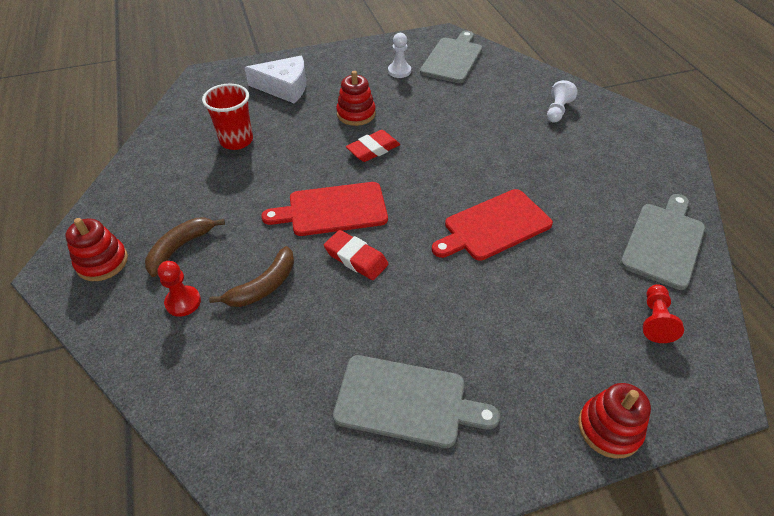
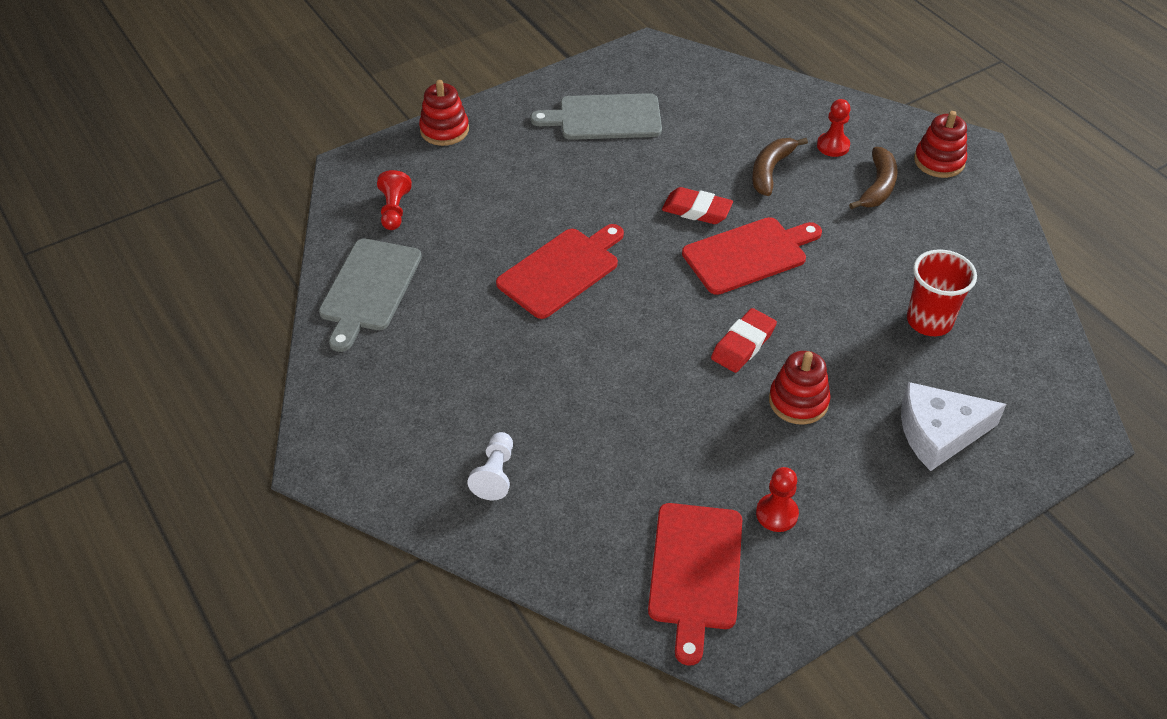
camera: 165 degrees right, 0 degrees up
white pawn [388,33,411,78] -> red pawn [756,467,799,532]
grey cutting board [420,31,482,83] -> red cutting board [648,503,742,666]

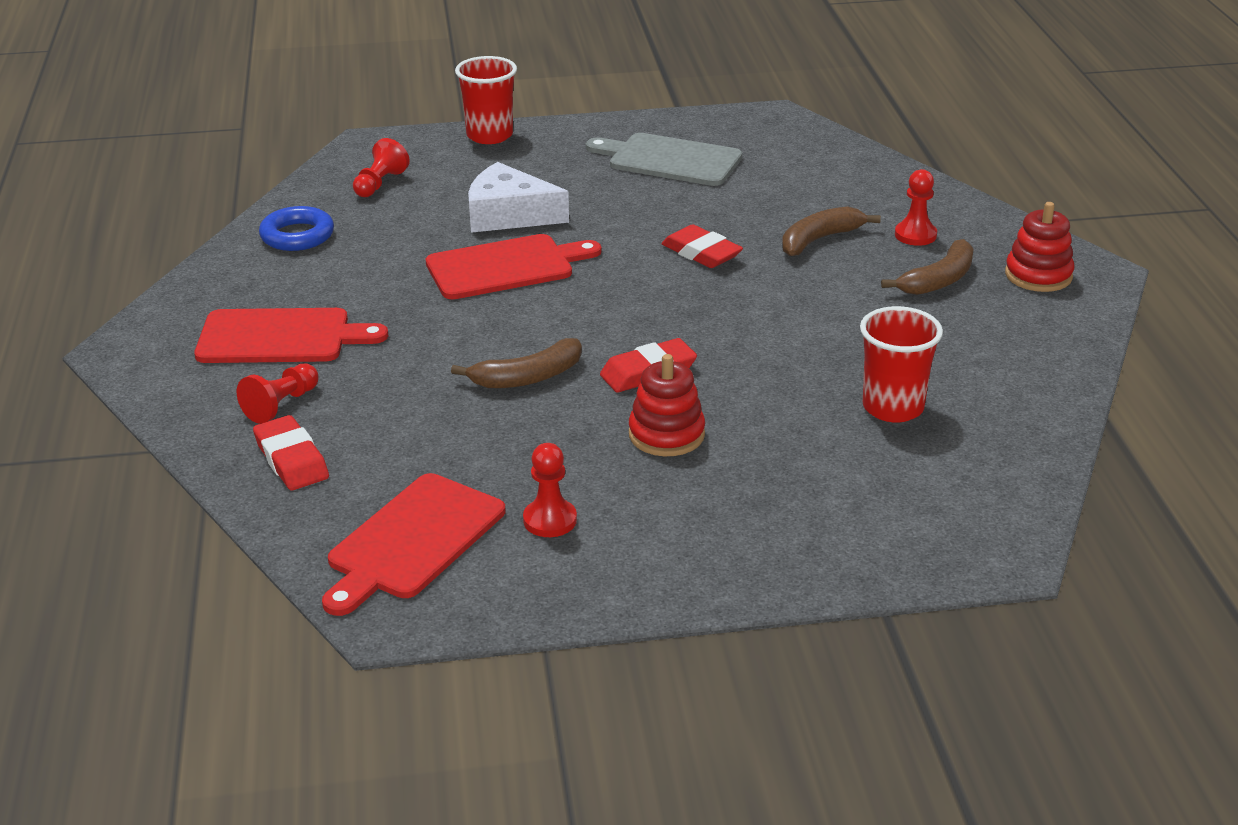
camera: 25 degrees right, 15 degrees down
grey cutting board [319,239,422,352] -> blue ring [259,206,334,251]
red stacking toy [419,80,469,146] -> red cup [455,56,517,144]
white pawn [467,432,513,500] -> red pawn [237,363,319,424]
red cutting board [682,217,822,295] -> red cutting board moved to [194,308,388,363]
white cheese [901,382,1006,471] -> white cheese moved to [468,162,569,233]
none -> red eraser [253,415,329,490]
none -> brown banana [451,338,582,388]

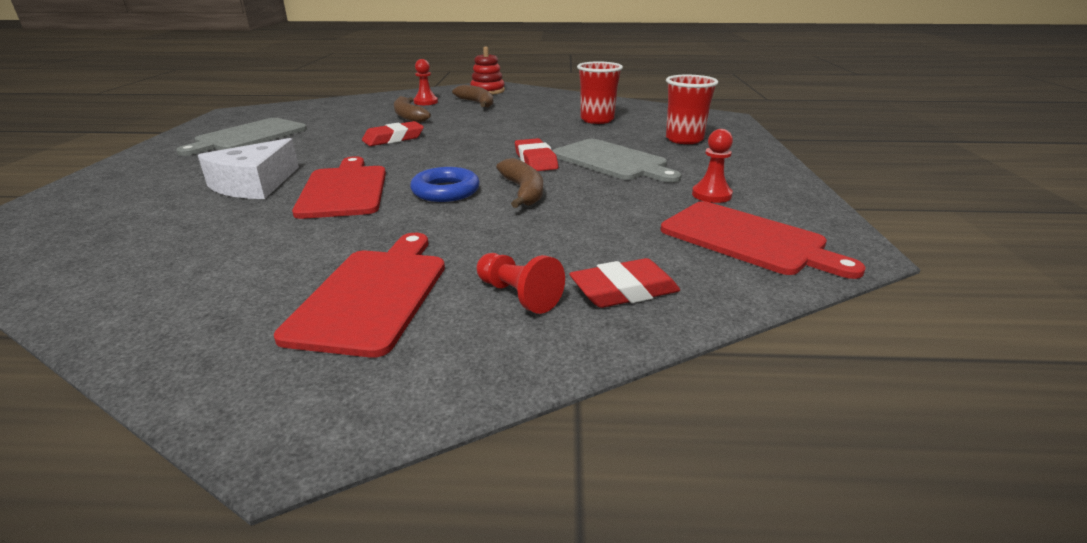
camera: 80 degrees left, 5 degrees down
blue ring [259,206,334,251] -> blue ring moved to [410,167,480,202]
red pawn [353,138,410,197] -> none
red cup [455,56,517,144] -> red cup moved to [666,75,718,144]
red stacking toy [629,354,705,456] -> grey cutting board [553,139,681,183]

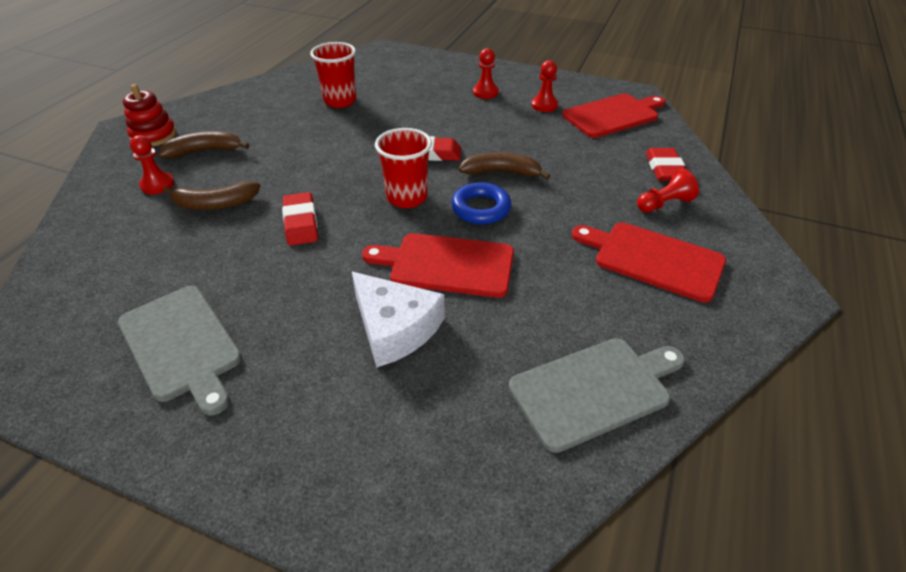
camera: 70 degrees left, 15 degrees up
grey cutting board [553,139,681,183] -> grey cutting board moved to [509,338,685,453]
red cup [666,75,718,144] -> red cup moved to [375,128,432,208]
none -> red pawn [473,48,499,99]

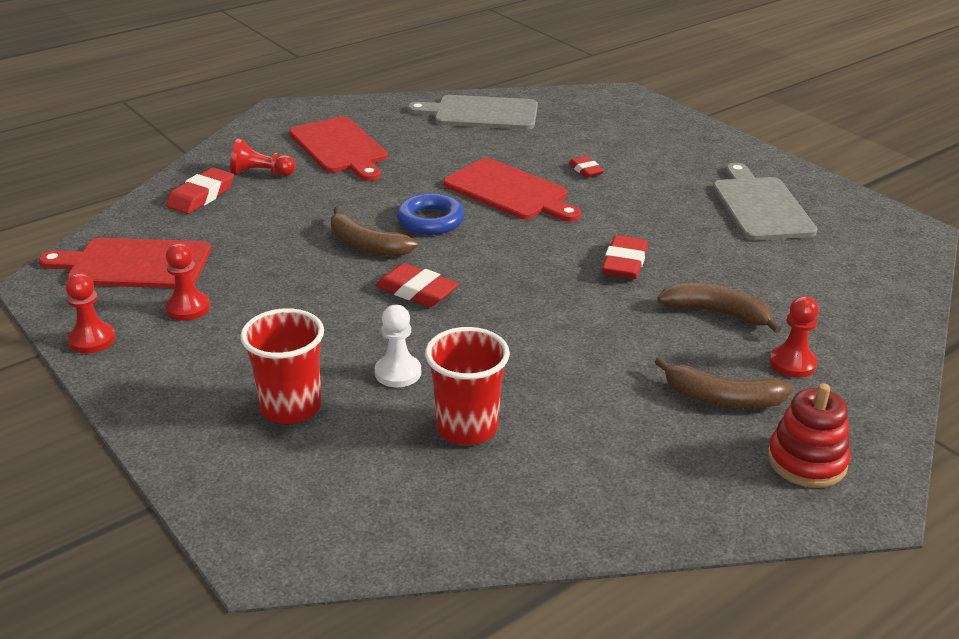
camera: 150 degrees left, 10 degrees down
white cheese [352,272,445,368] -> red eraser [569,156,604,178]
red cup [375,128,432,208] -> red cup moved to [240,308,324,424]
red pawn [473,48,499,99] -> red pawn moved to [65,273,116,354]
none -> white pawn [375,305,421,387]

